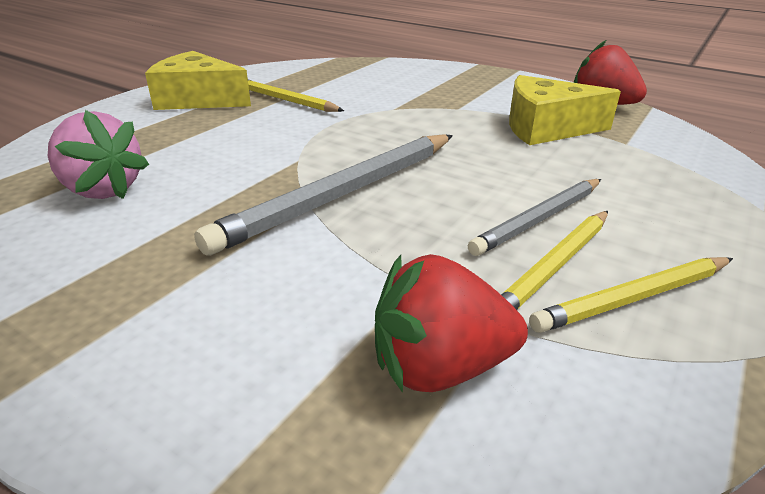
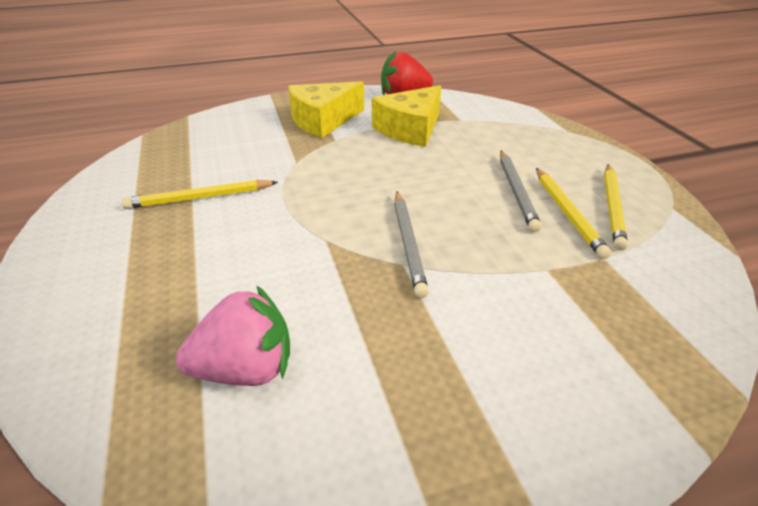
camera: 50 degrees left, 5 degrees up
yellow cheese [145,51,251,110] -> yellow cheese moved to [288,81,364,138]
grey pencil [194,134,453,255] -> grey pencil [394,192,429,298], size x0.61
red strawberry [375,254,528,393] -> none

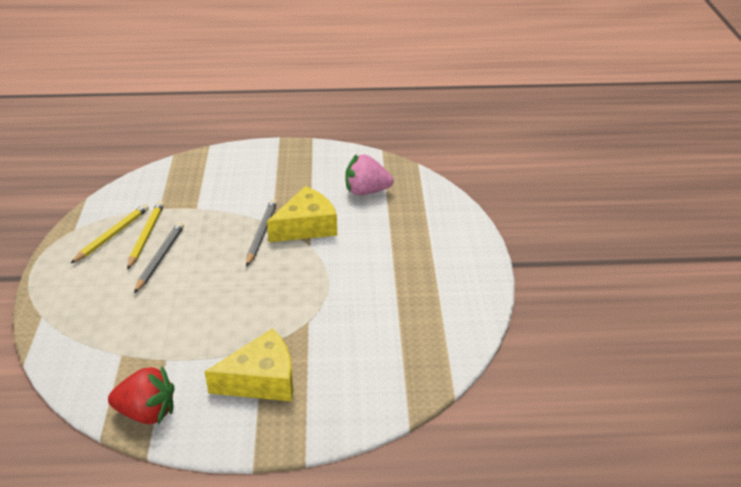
camera: 165 degrees left, 0 degrees up
yellow pencil [121,180,278,209] -> none
yellow cheese [372,85,441,147] -> yellow cheese moved to [267,186,337,242]

